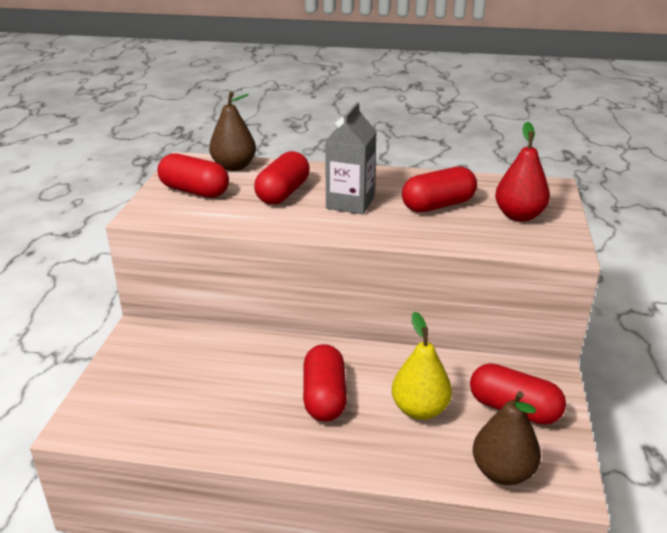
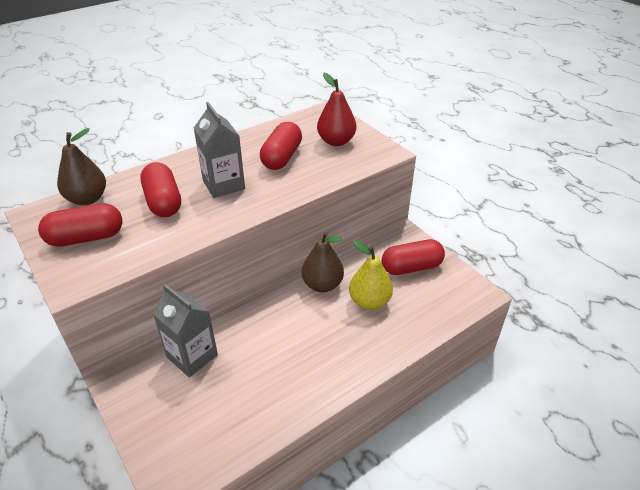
camera: 45 degrees left, 10 degrees up
red capsule [303,344,347,421] -> none
brown pear [473,391,541,485] -> brown pear moved to [302,232,344,292]
none -> grey carton [153,284,218,377]

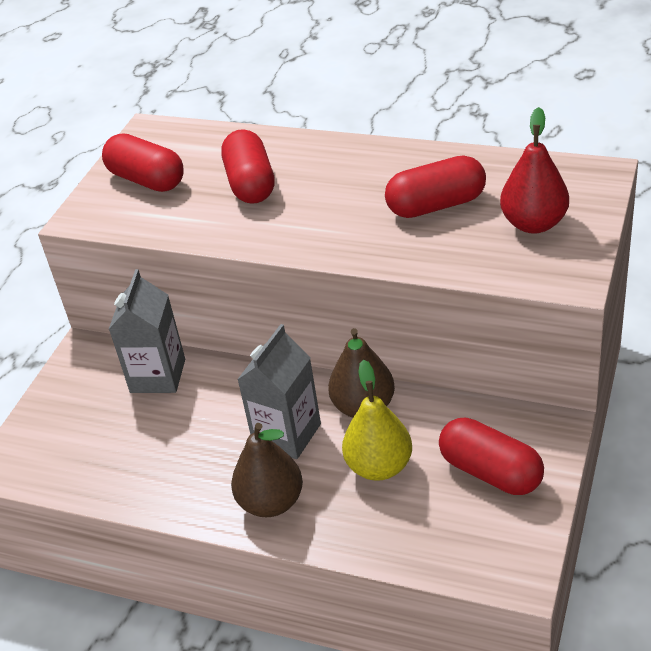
camera: 60 degrees right, 0 degrees up
brown pear [57,128,106,205] -> brown pear moved to [231,423,303,517]
red capsule [141,162,181,217] -> red capsule turned 45 degrees counterclockwise [221,129,275,204]
grey carton [194,102,245,198] -> grey carton moved to [237,324,321,459]

